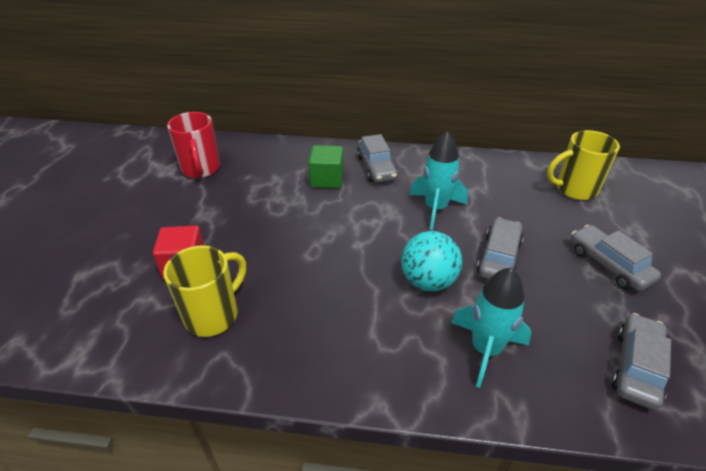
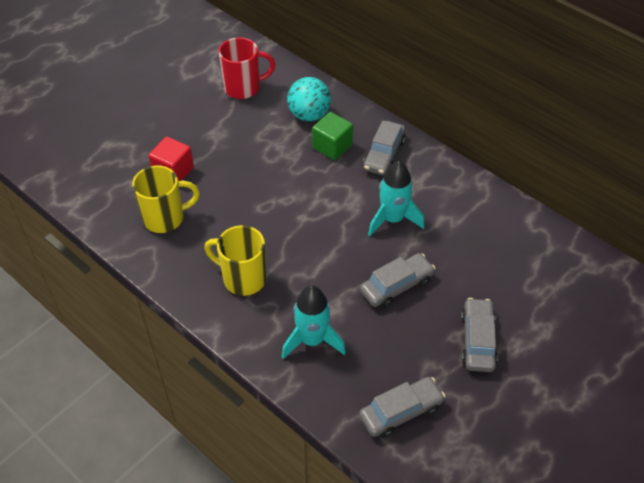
camera: 35 degrees right, 10 degrees up
red mug [167,112,220,178] -> red mug turned 120 degrees counterclockwise [218,37,276,99]
turquoise ball [401,231,462,291] -> turquoise ball moved to [287,77,331,121]
yellow mug [547,130,620,200] -> yellow mug moved to [205,225,266,296]

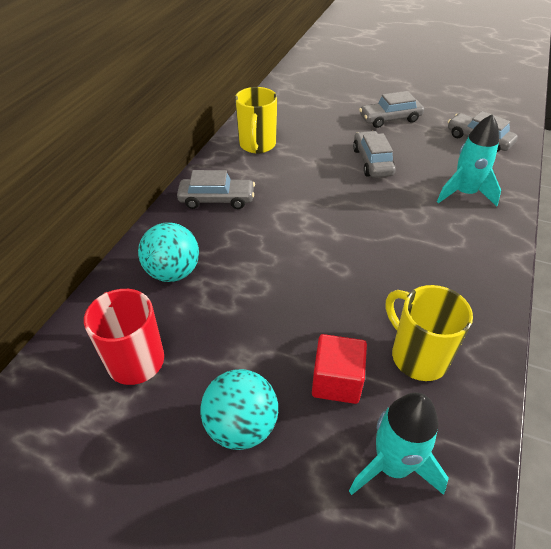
camera: 110 degrees left, 5 degrees down
yellow mug [205,225,266,296] -> yellow mug moved to [235,87,277,153]
green cube [312,112,353,160] -> none
grey car [360,253,435,308] -> grey car turned 45 degrees clockwise [353,131,396,178]
turquoise rocket [368,161,424,236] -> turquoise rocket moved to [349,392,449,495]
none -> turquoise ball [201,369,278,450]

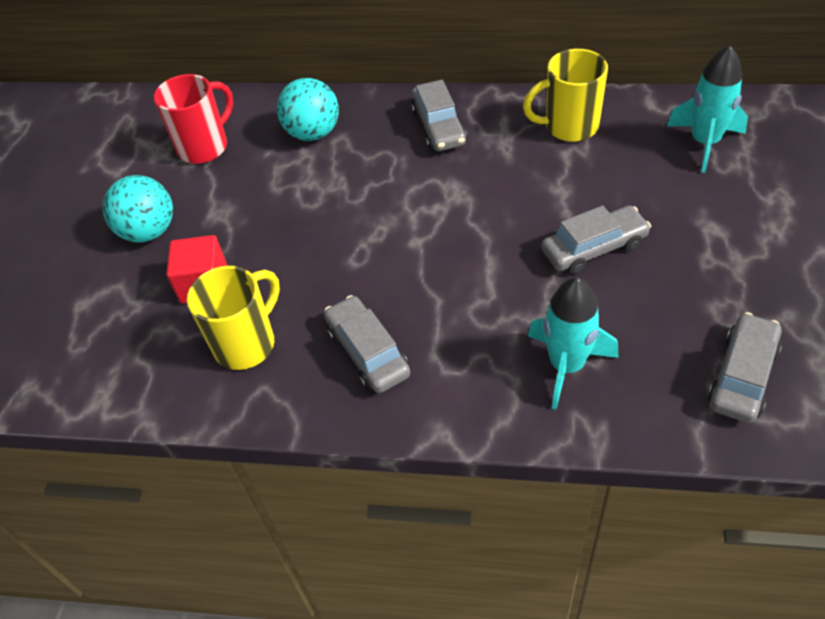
camera: 80 degrees right, 5 degrees up
turquoise rocket [349,392,449,495] -> turquoise rocket moved to [667,45,748,173]
grey car [359,91,424,128] -> grey car moved to [324,295,410,393]

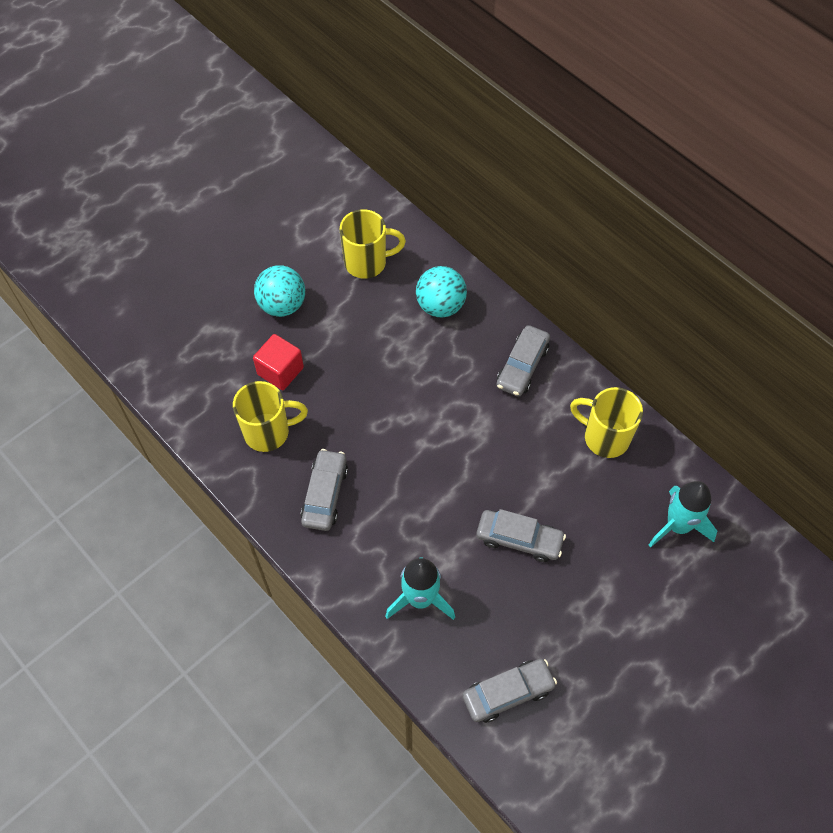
camera: 35 degrees right, 10 degrees up
red mug [154,74,233,164] -> yellow mug [340,209,406,279]

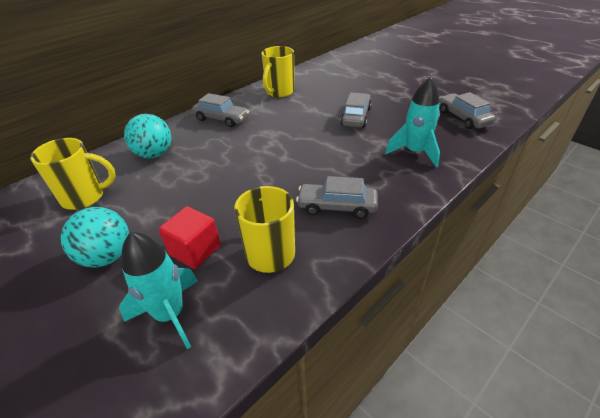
camera: 90 degrees left, 20 degrees down
yellow mug [340,209,406,279] -> yellow mug turned 90 degrees clockwise [30,138,116,210]
turquoise rocket [649,481,717,548] -> turquoise rocket moved to [119,232,198,349]

